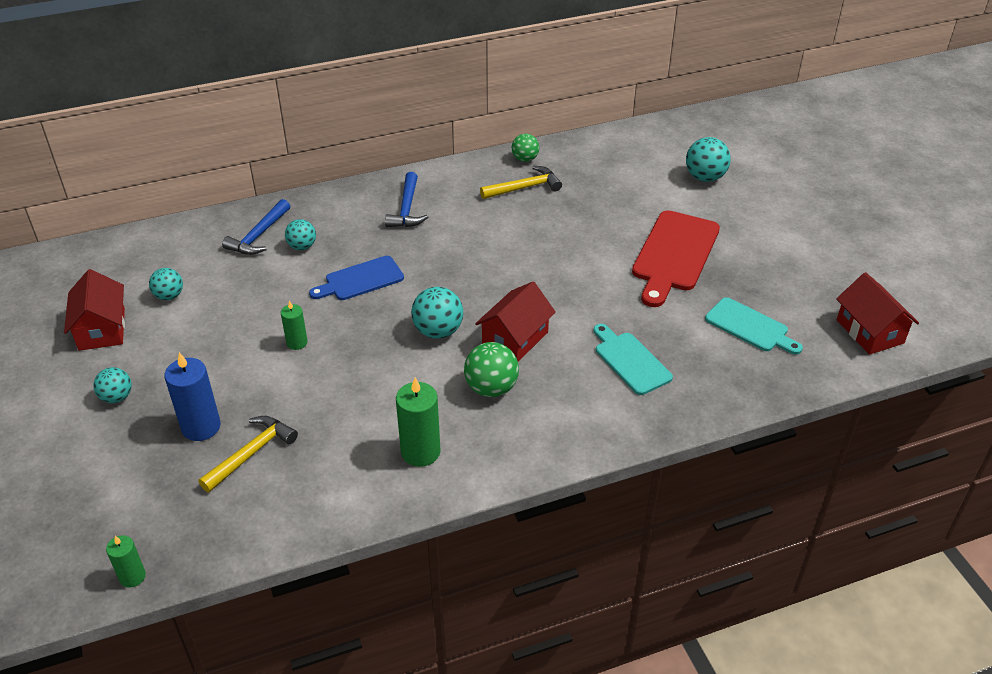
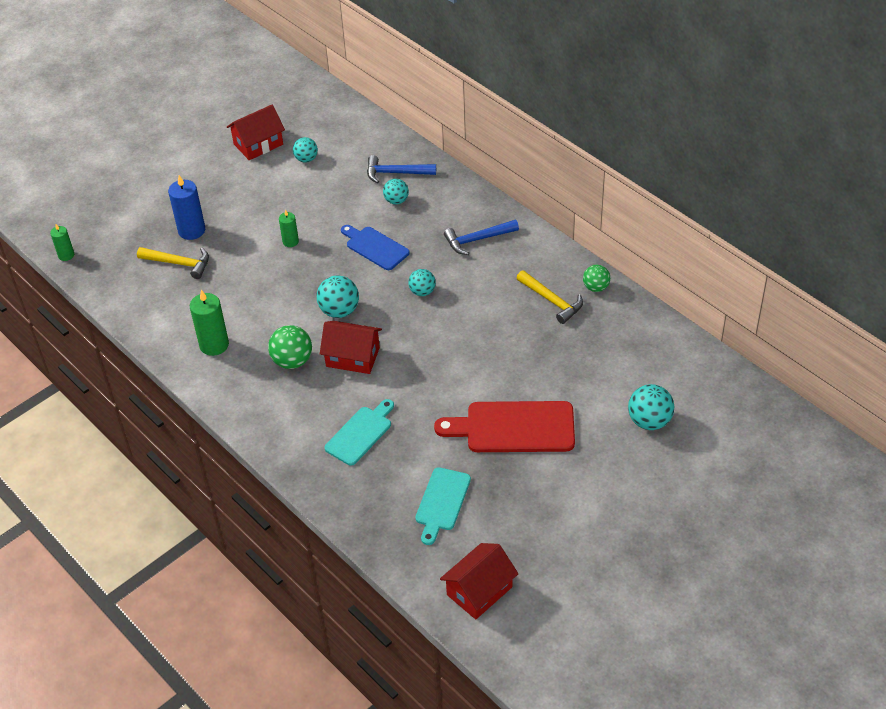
camera: 70 degrees right, 5 degrees up
turquoise ball [93,367,132,403] -> turquoise ball moved to [408,269,436,296]

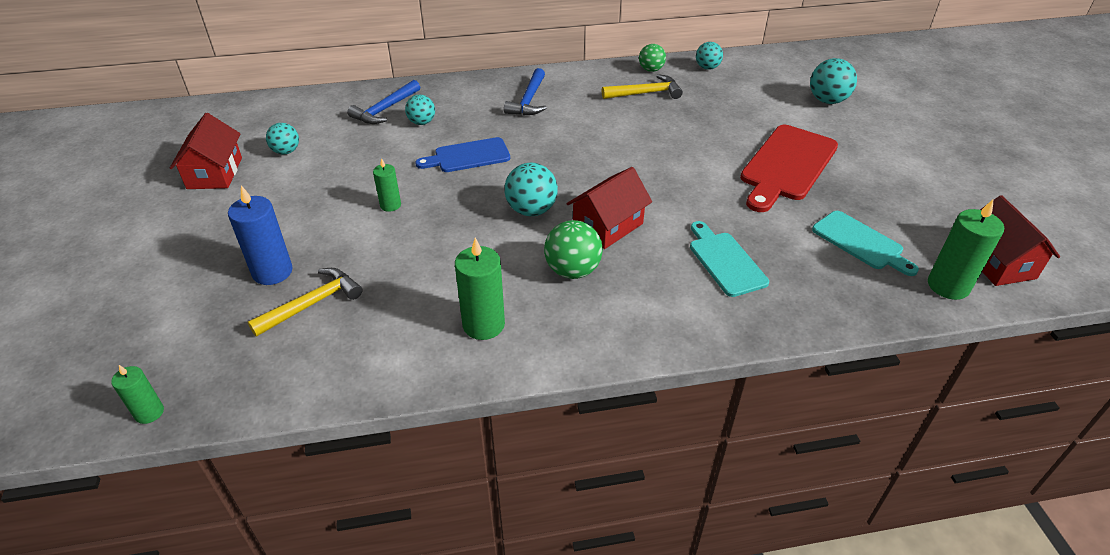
camera: 60 degrees left, 5 degrees down
turquoise ball [408,269,436,296] -> turquoise ball moved to [696,42,723,70]
none -> green candle [928,200,1004,300]

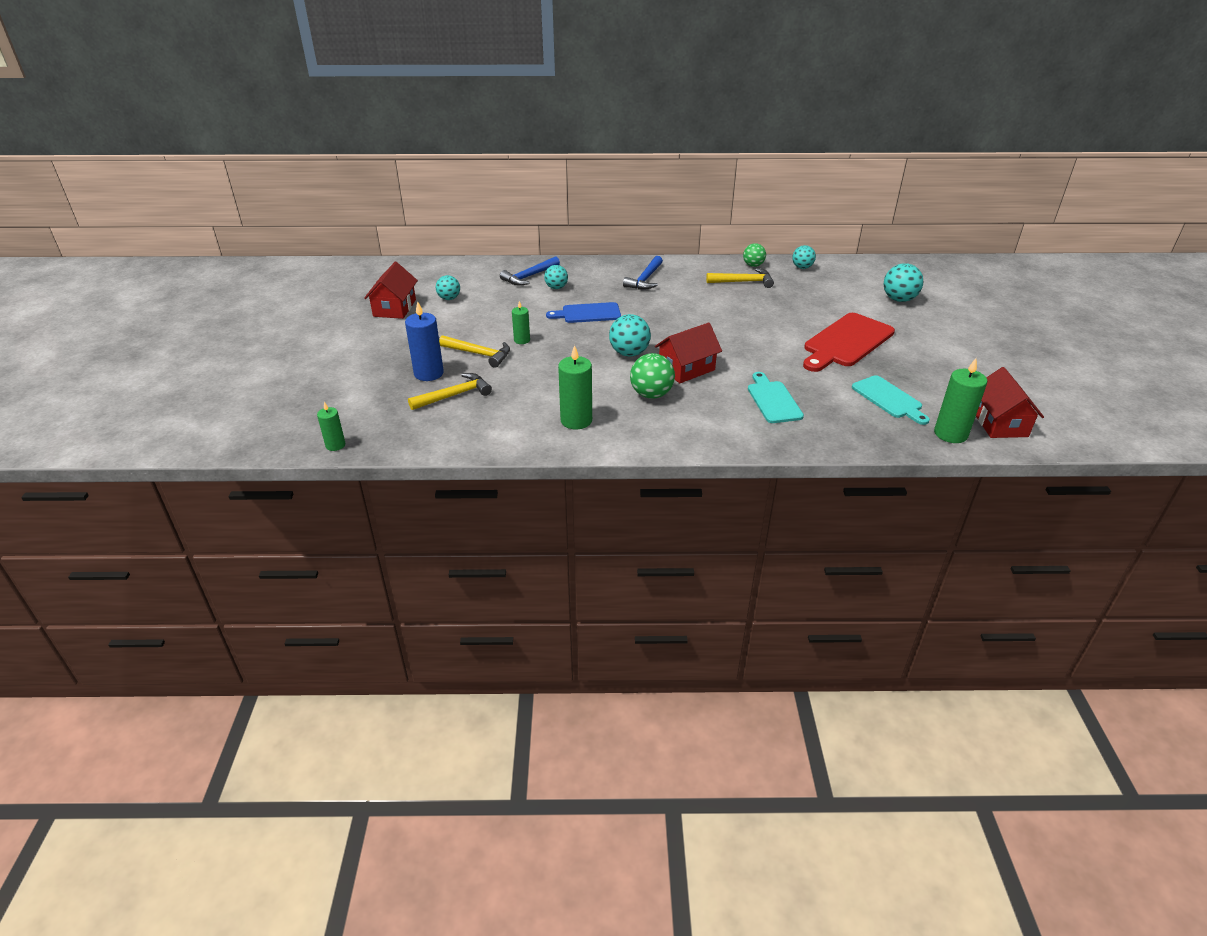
camera: 10 degrees right, 5 degrees down
none -> yellow hammer [439,335,510,368]

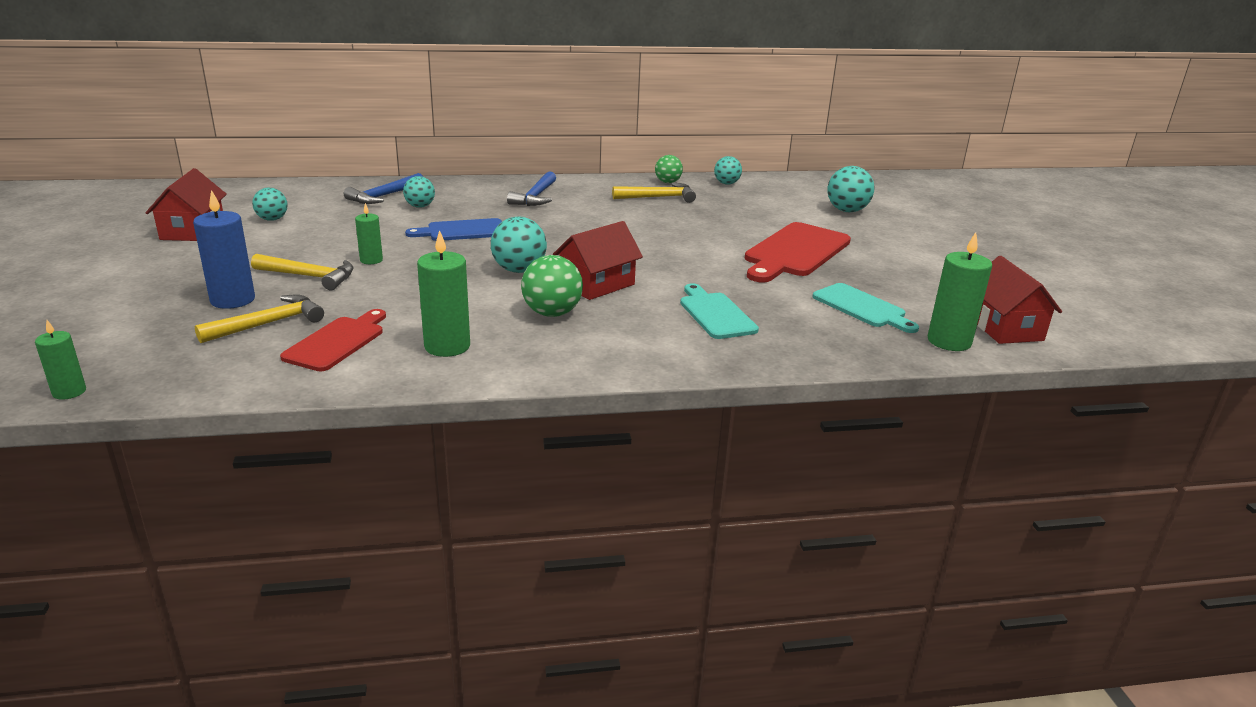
camera: 10 degrees left, 10 degrees down
none -> red cutting board [280,309,386,371]

